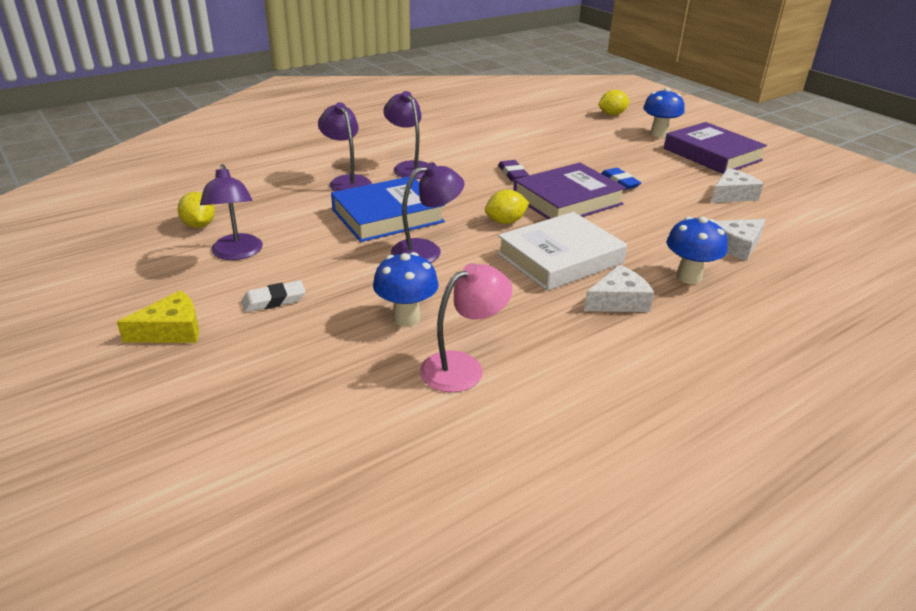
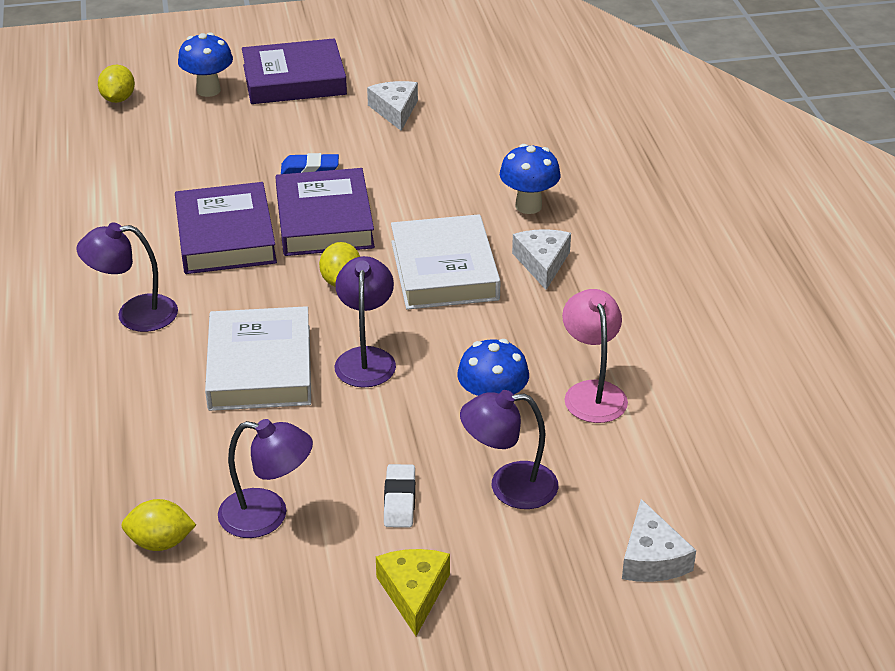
camera: 65 degrees left, 5 degrees up
purple lamp [318,102,372,192] -> purple lamp moved to [460,390,558,509]
blue book [331,176,445,242] -> white book [205,306,311,411]
purple eraser [498,160,529,181] -> purple book [175,182,277,274]
white cheese [715,219,766,261] -> white cheese moved to [622,499,696,582]

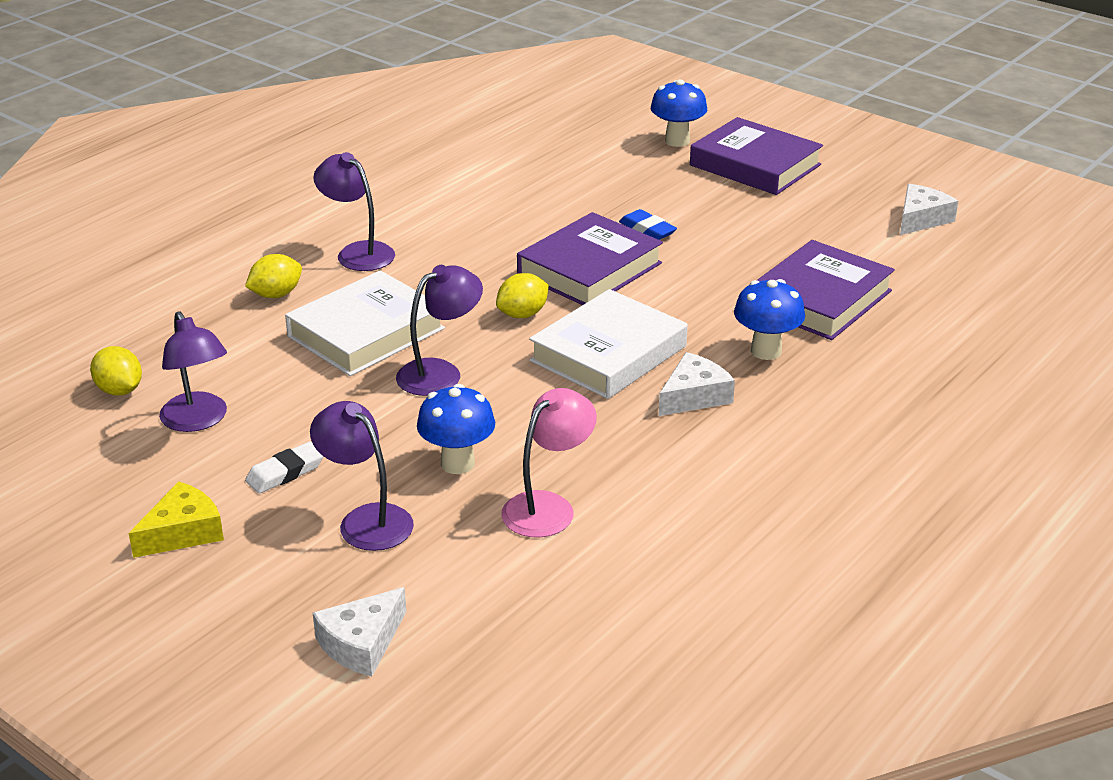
camera: 50 degrees right, 5 degrees down
yellow lemon [98,65,135,103] -> yellow lemon moved to [245,254,302,298]
purple book [175,182,277,274] -> purple book moved to [757,240,895,340]
white cheese [367,81,418,131] -> white cheese moved to [900,184,958,235]

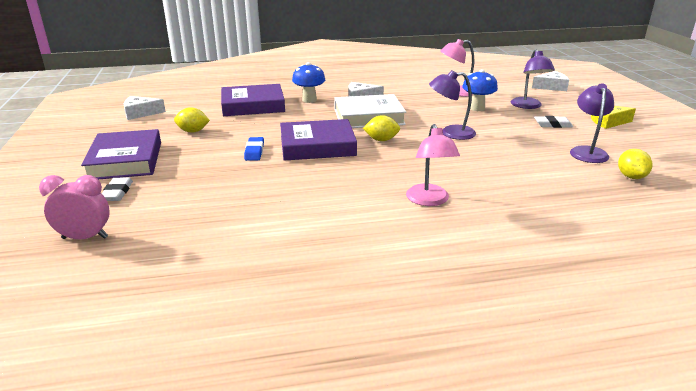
camera: 140 degrees left, 5 degrees down
yellow lemon [245,254,302,298] -> yellow lemon moved to [174,107,210,132]
white book [285,270,445,376] -> none
purple lamp [313,152,395,271] -> pink lamp [406,124,460,206]
blue mushroom [651,79,707,147] -> white eraser [102,177,133,201]
none -> pink clock [39,175,110,239]

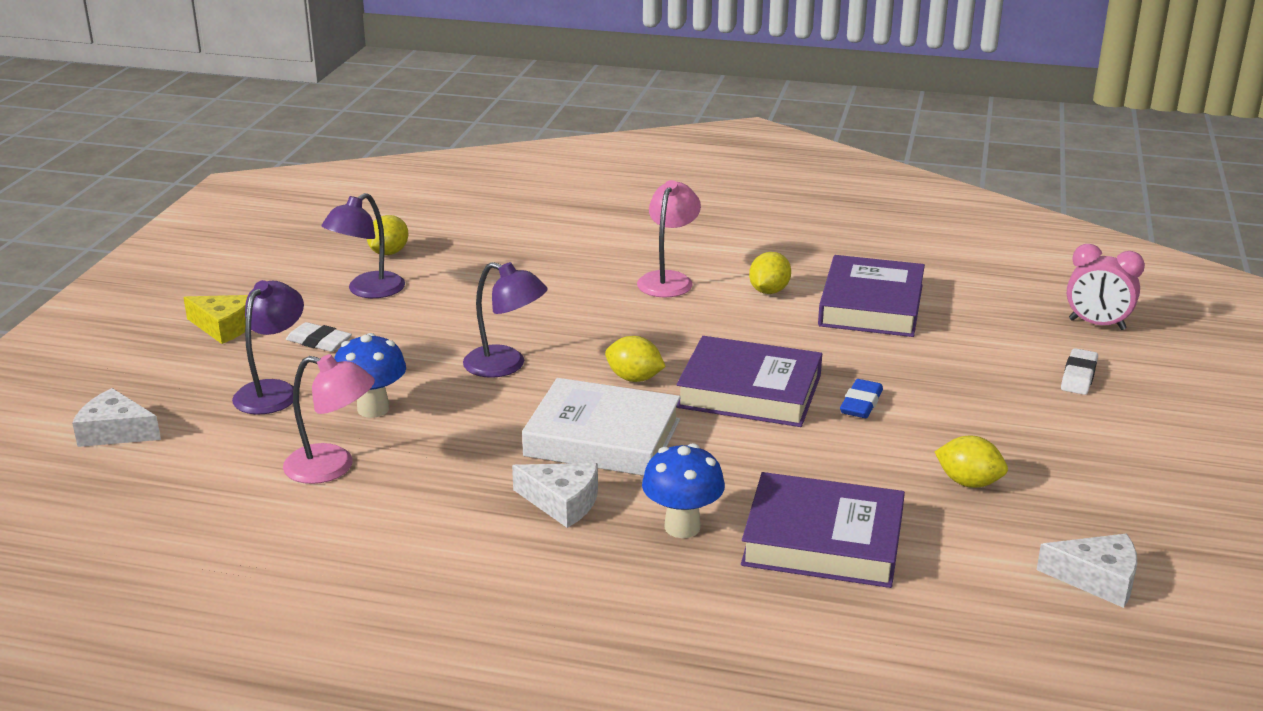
camera: 155 degrees left, 0 degrees up
purple book [81,129,161,179] -> purple book moved to [818,255,925,337]
none -> yellow lemon [749,252,791,294]

